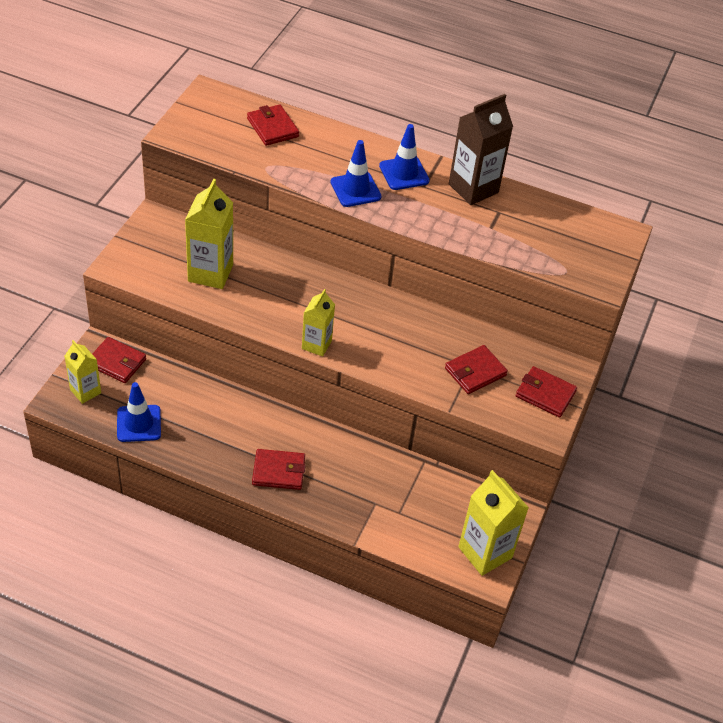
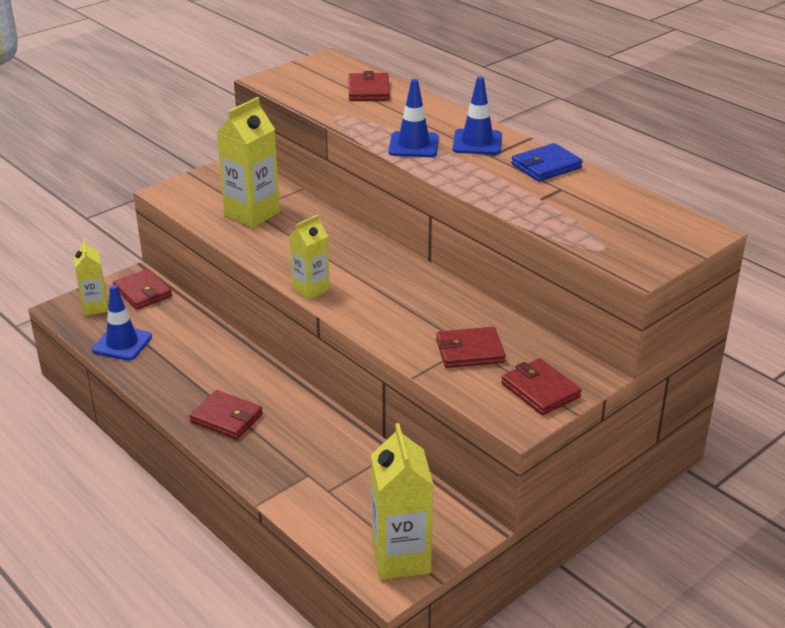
camera: 30 degrees right, 15 degrees down
brown carton [449,94,513,205] -> blue wallet [511,143,583,182]

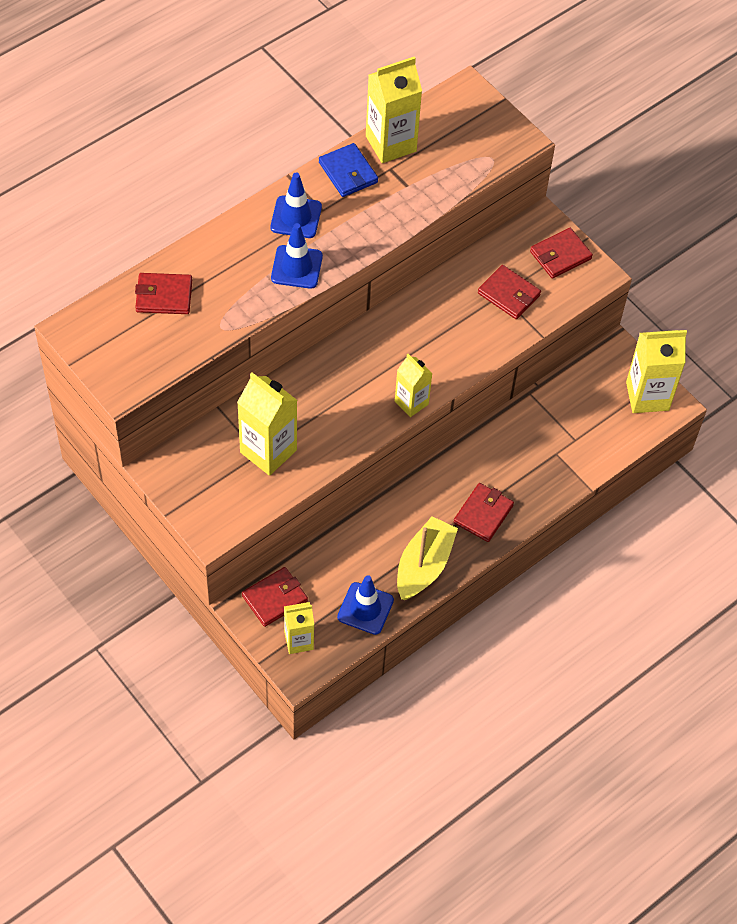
camera: 90 degrees left, 25 degrees up
red wallet [436,327,506,368] -> red wallet turned 45 degrees counterclockwise [478,265,541,319]
none -> yellow carton [366,56,422,163]
none -> yellow boat [397,516,458,600]

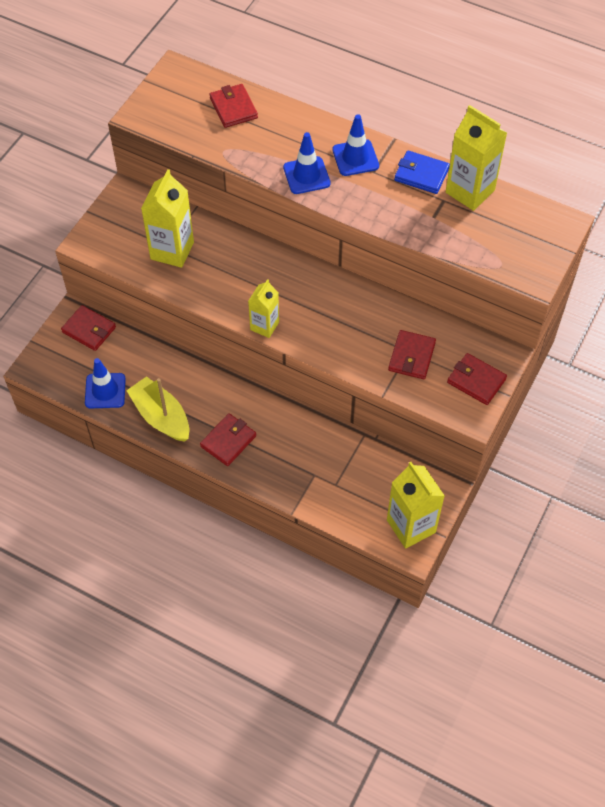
camera: 70 degrees right, 0 degrees up
yellow carton [284,602,314,654] -> none
blue wallet [319,143,378,197] -> blue wallet turned 75 degrees clockwise [394,150,450,194]
yellow boat [397,516,458,600] -> yellow boat turned 135 degrees counterclockwise [126,376,189,442]
red wallet [454,483,514,542] -> red wallet turned 60 degrees counterclockwise [200,413,256,466]

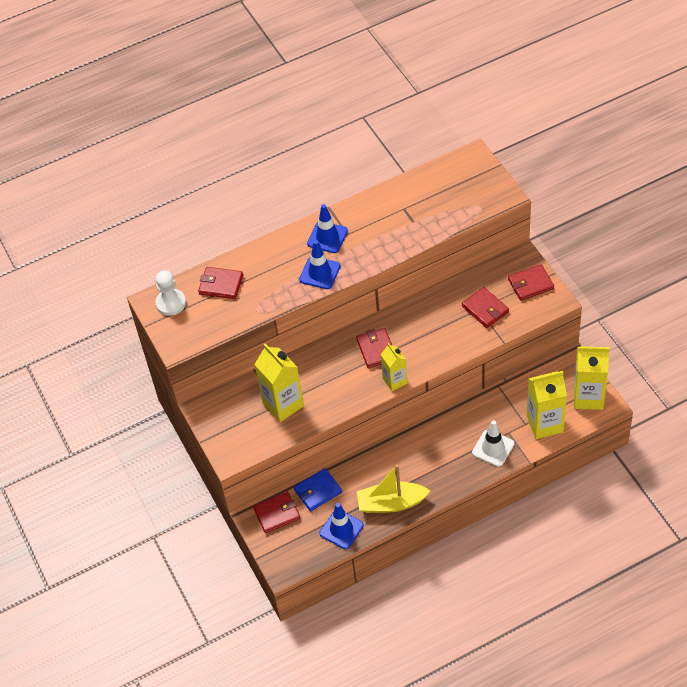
camera: 50 degrees left, 5 degrees down
red wallet [200,413,256,466] -> red wallet moved to [356,328,392,368]
blue wallet [394,150,450,194] -> blue wallet moved to [294,468,342,511]
yellow carton [446,105,507,211] -> yellow carton moved to [527,371,567,439]
none -> white pawn [155,270,186,316]
none -> white traffic cone [472,420,514,467]

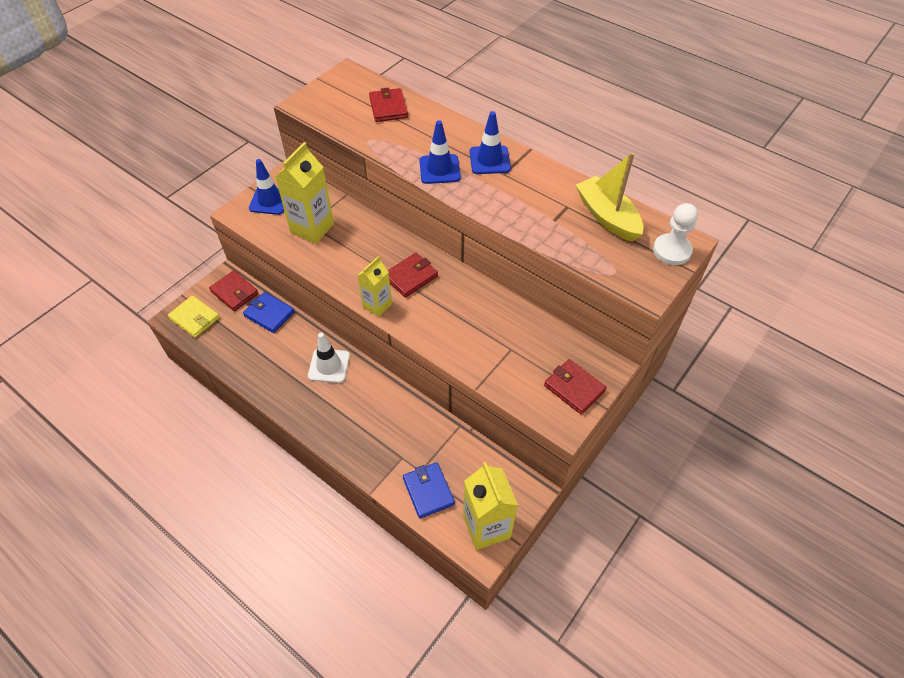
camera: 60 degrees right, 0 degrees up
white pawn [155,270,186,316] -> white pawn moved to [653,203,698,265]
blue traffic cone [319,503,364,549] -> blue traffic cone moved to [249,159,284,215]
yellow boat [357,464,430,513] -> yellow boat moved to [576,152,643,242]
red wallet [462,287,509,328] -> none
white traffic cone [472,420,514,467] -> white traffic cone moved to [308,333,350,383]
yellow carton [527,371,567,439] -> blue wallet [403,462,455,519]
none -> yellow wallet [168,295,220,338]

